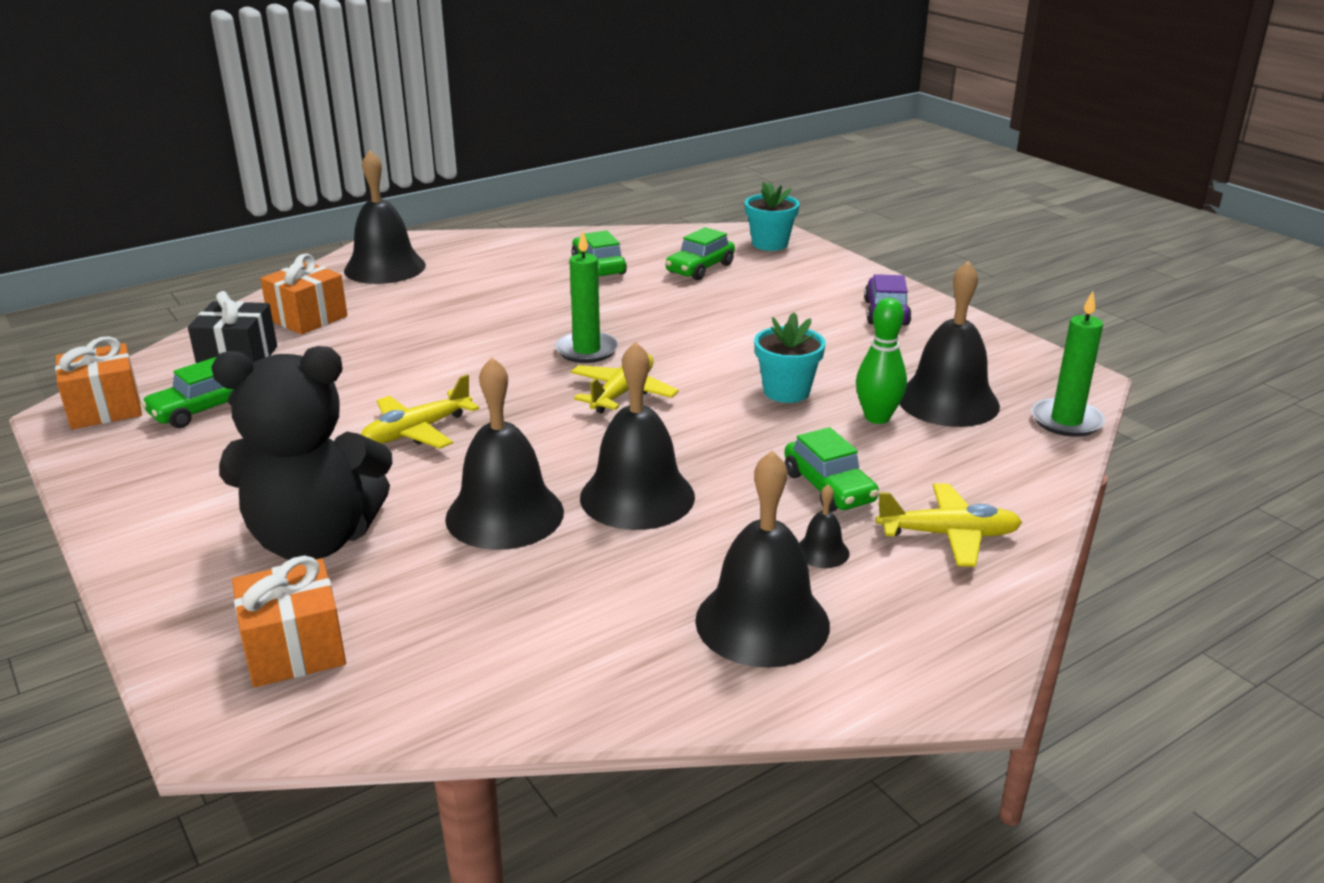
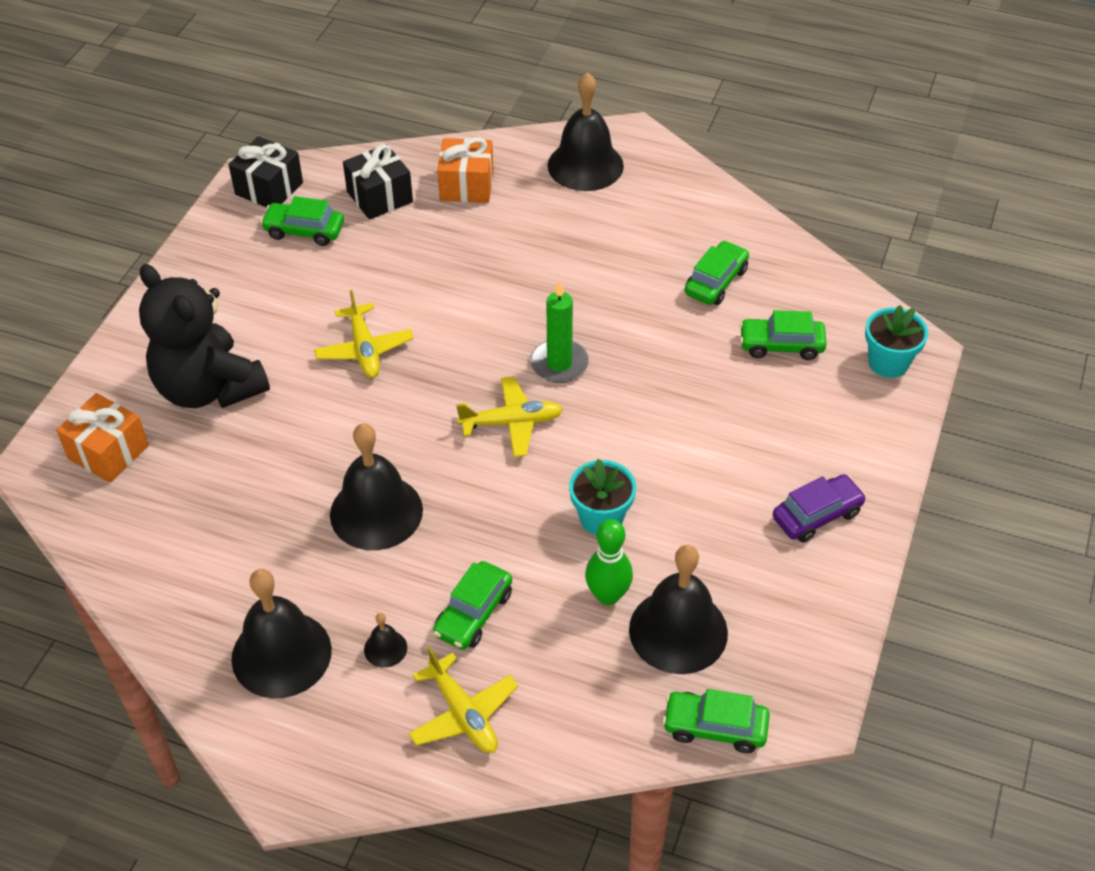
camera: 55 degrees right, 20 degrees up
orange gift [55,336,142,429] -> black gift [228,136,303,208]
yellow plane [361,374,480,449] -> yellow plane turned 120 degrees counterclockwise [314,290,414,378]
black bell [445,357,564,550] -> none
green candle [1031,291,1105,437] -> green car [662,689,770,753]

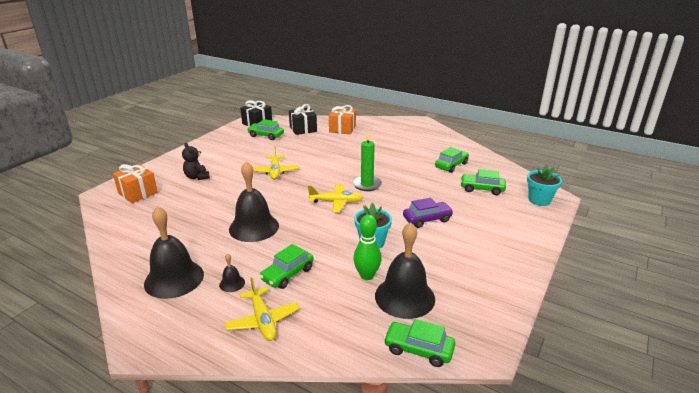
camera: 10 degrees right, 20 degrees down
black teddy bear [139,264,270,408] -> black teddy bear [182,143,210,180], size x0.47
black bell [548,72,624,191] -> none
purple car [773,474,867,542] -> purple car moved to [403,198,453,228]

